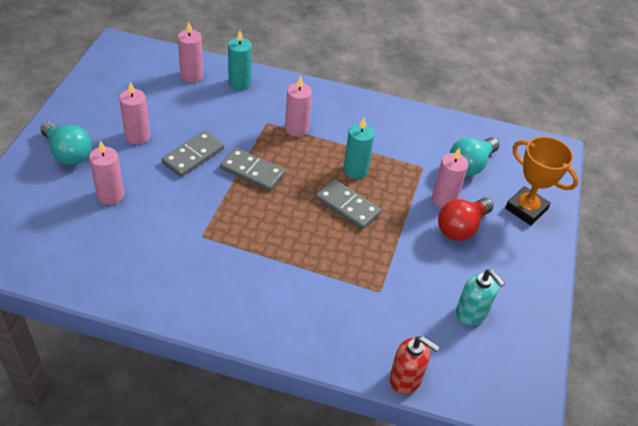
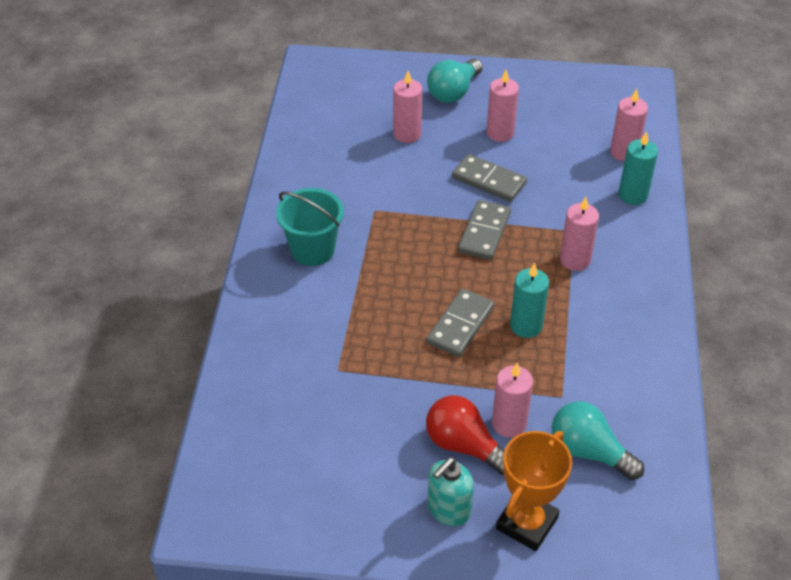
camera: 85 degrees right, 0 degrees up
red soap dispenser [389,336,440,394] -> none
turquoise soap dispenser [456,269,505,325] -> turquoise soap dispenser moved to [427,457,474,526]
none -> turquoise bucket [276,188,344,266]

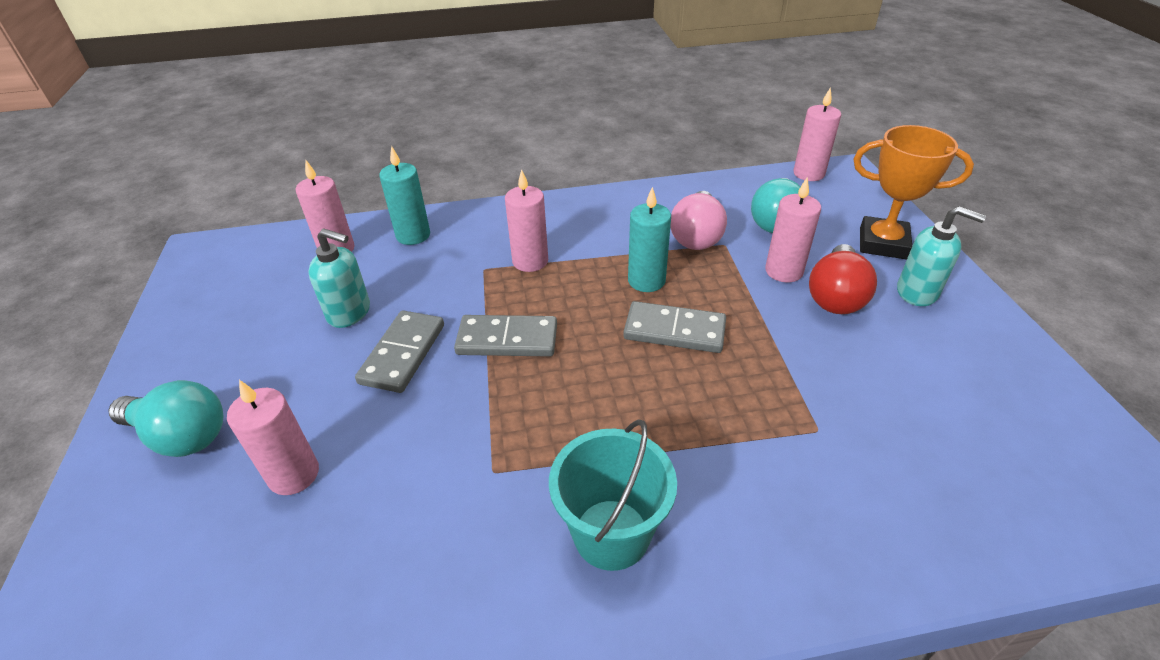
camera: 105 degrees left, 5 degrees down
pink candle [486,70,519,142] -> pink candle moved to [793,87,841,181]
none -> turquoise soap dispenser [308,228,370,328]
none -> pink light bulb [670,191,727,250]

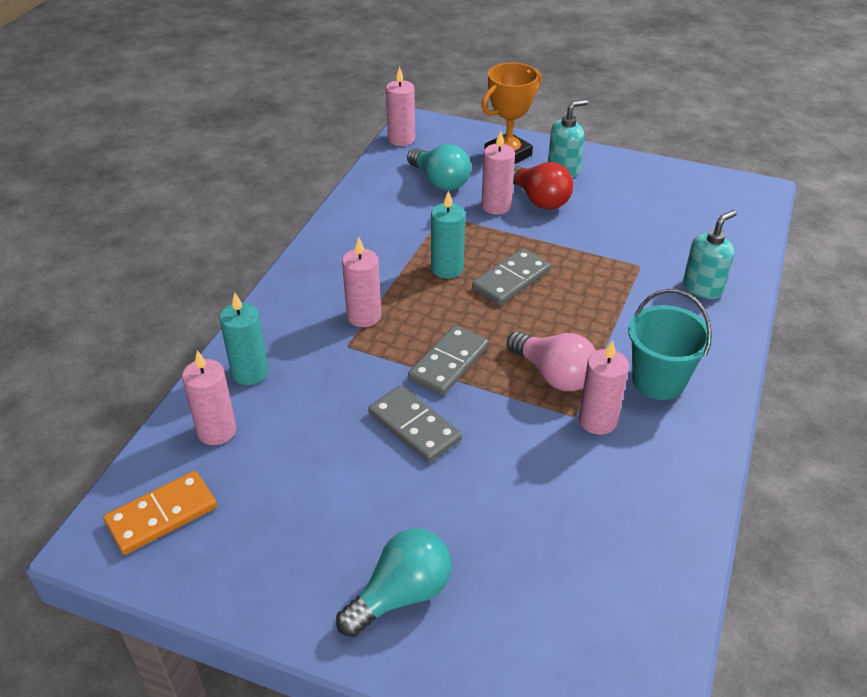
camera: 60 degrees left, 0 degrees up
pink candle [227,380,319,495] -> pink candle moved to [579,340,629,435]
turquoise soap dispenser [308,228,370,328] -> turquoise soap dispenser moved to [683,210,737,299]
pink light bulb [670,191,727,250] -> pink light bulb moved to [507,331,596,391]
none -> orange domino [103,471,217,555]

